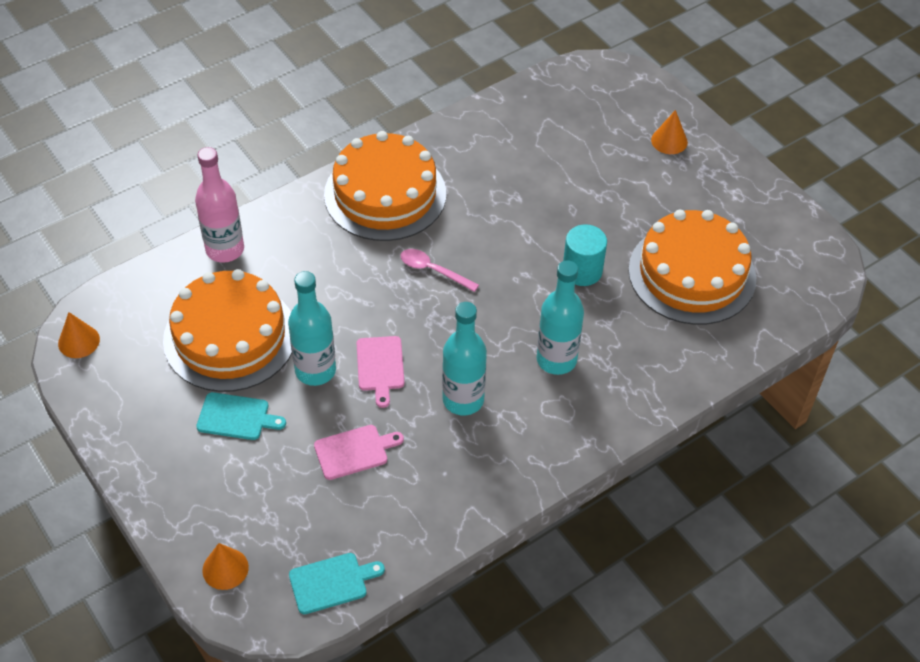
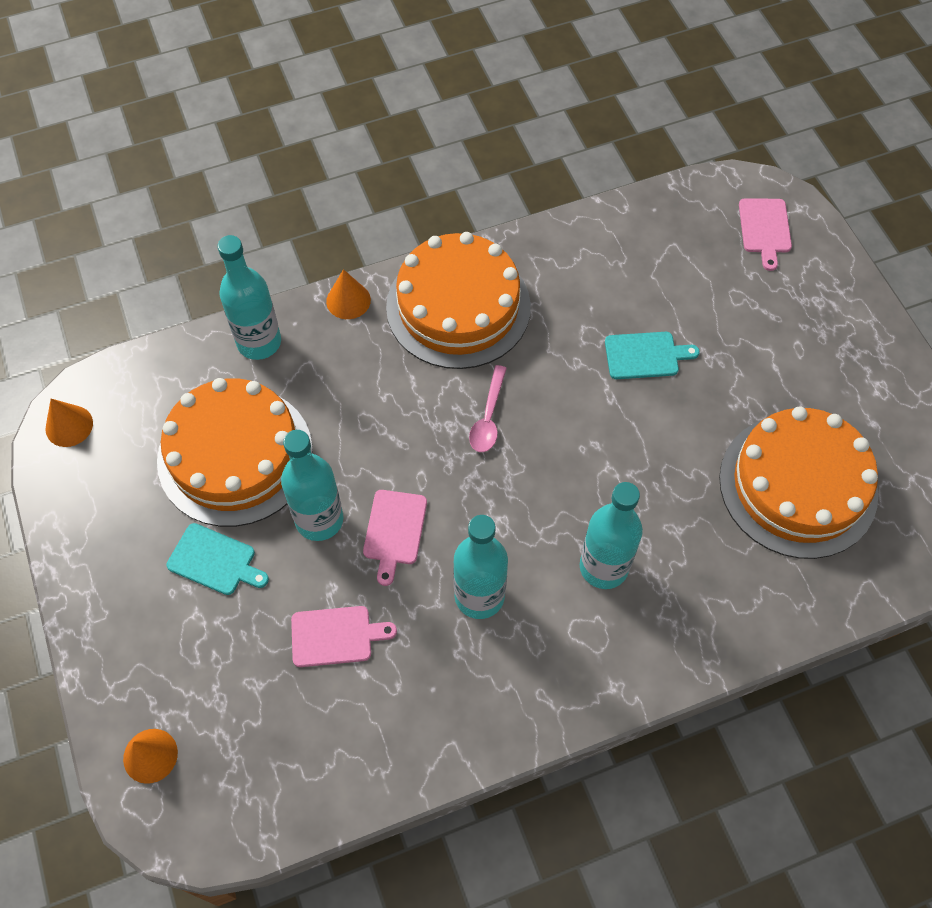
camera: 15 degrees right, 10 degrees up
pink bottle [195,147,244,263] -> turquoise bottle [217,235,281,360]
turquoise cutting board [289,553,385,614] -> turquoise cutting board moved to [605,332,700,379]
pink spoon [400,249,479,292] -> pink spoon turned 120 degrees counterclockwise [469,365,507,452]
turquoise cylinder [563,224,607,286] -> none
orange cone [651,110,688,154] -> orange cone moved to [326,269,371,319]
none -> pink cutting board [739,198,792,271]

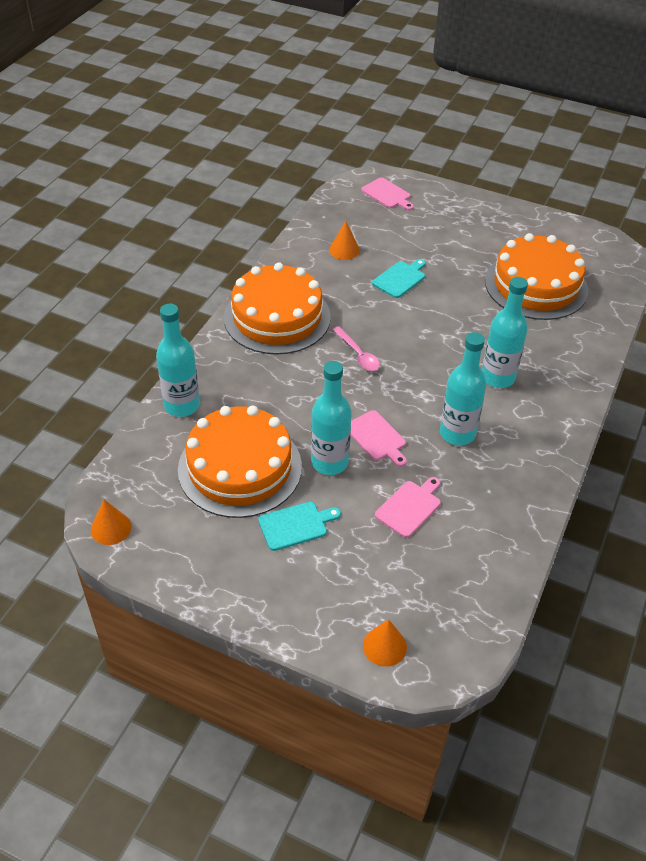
camera: 45 degrees left, 15 degrees down
orange cone [326,269,371,319] -> orange cone moved to [329,221,360,260]

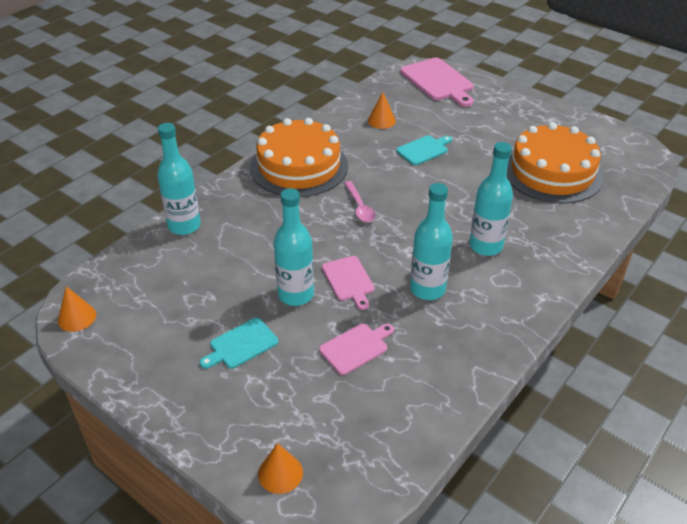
camera: 15 degrees right, 5 degrees down
orange cake [178,406,302,518] -> none
turquoise cutting board [258,502,341,551] -> turquoise cutting board turned 150 degrees clockwise [200,318,278,369]
pink cutting board [361,178,414,210] -> pink cutting board [401,58,474,107], size x1.70

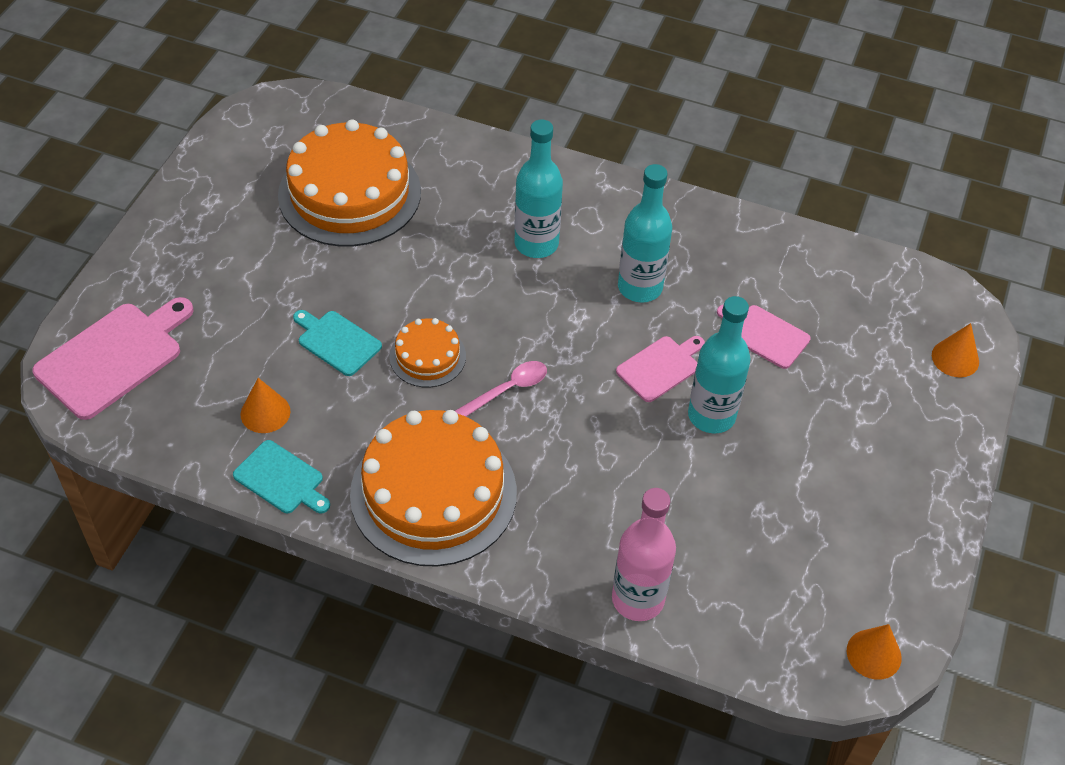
camera: 110 degrees left, 10 degrees up
turquoise bottle [157,123,201,235] -> pink bottle [612,488,676,621]
turquoise cutting board [200,318,278,369] -> turquoise cutting board moved to [233,440,330,513]
none -> orange cake [390,318,466,387]

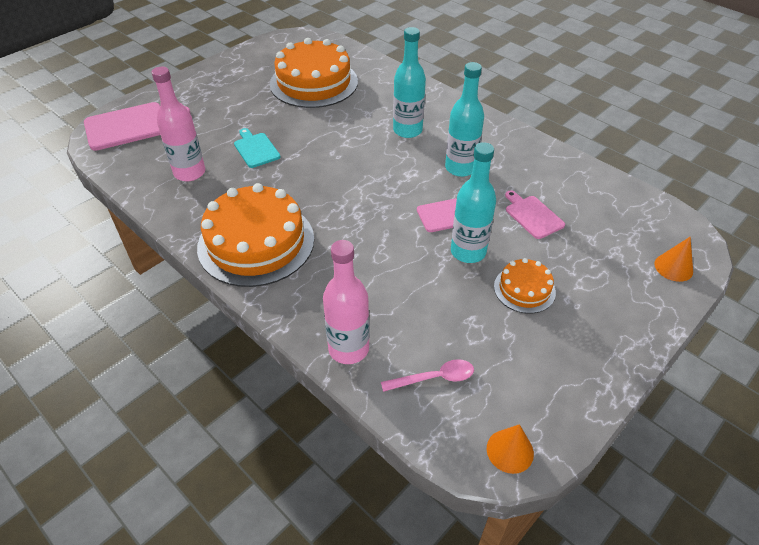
camera: 25 degrees right, 5 degrees down
turquoise cutting board [233,440,330,513] -> none
orange cone [241,378,290,433] -> pink bottle [151,67,205,182]
orange cake [390,318,466,387] -> orange cake moved to [494,258,556,314]
pink spoon [455,361,547,417] -> pink spoon moved to [381,359,474,392]

